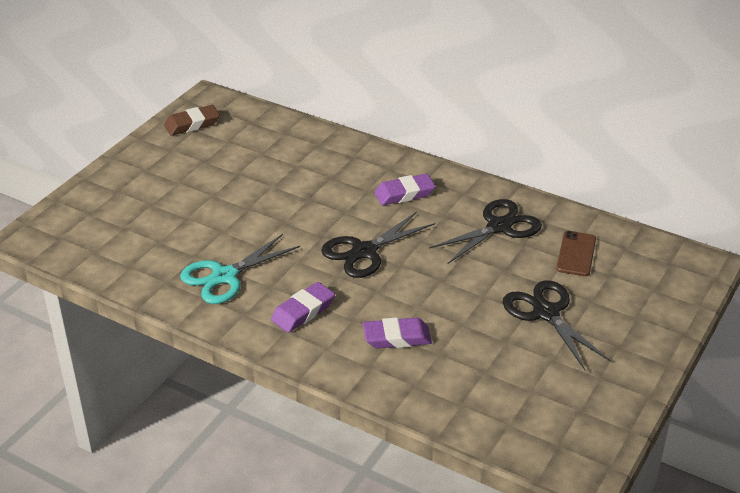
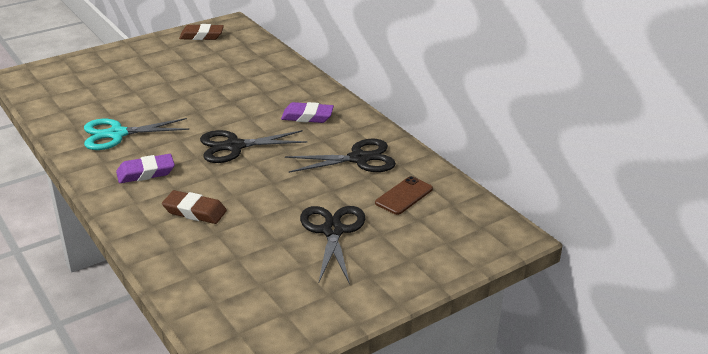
camera: 25 degrees right, 5 degrees down
purple eraser [363,318,432,348] -> brown eraser [162,190,227,224]

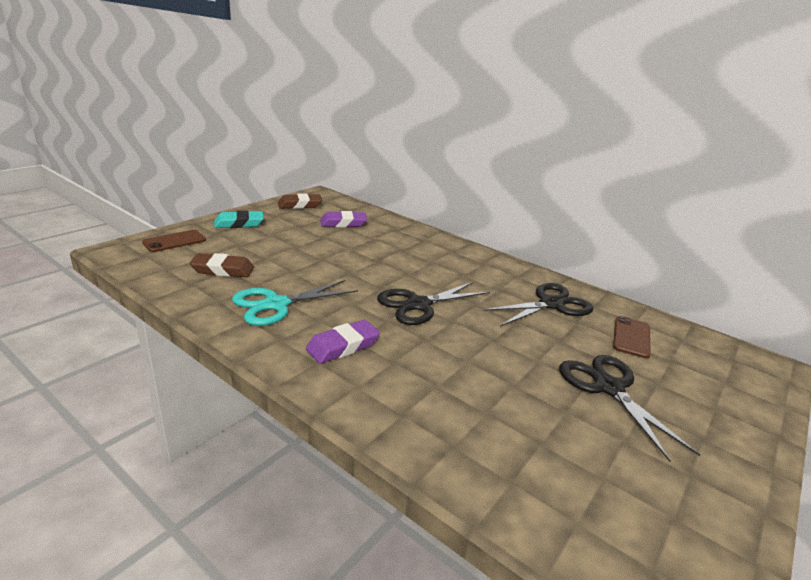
camera: 20 degrees left, 5 degrees down
brown eraser [162,190,227,224] -> brown eraser moved to [189,253,254,277]
purple eraser [281,102,334,123] -> purple eraser moved to [320,211,367,227]
none -> brown phone [142,230,206,252]
none -> turquoise eraser [214,211,264,228]

